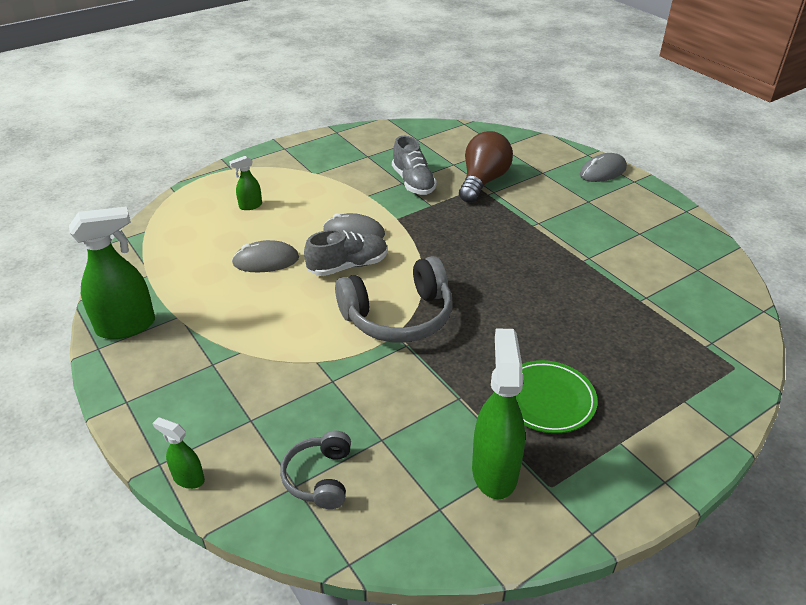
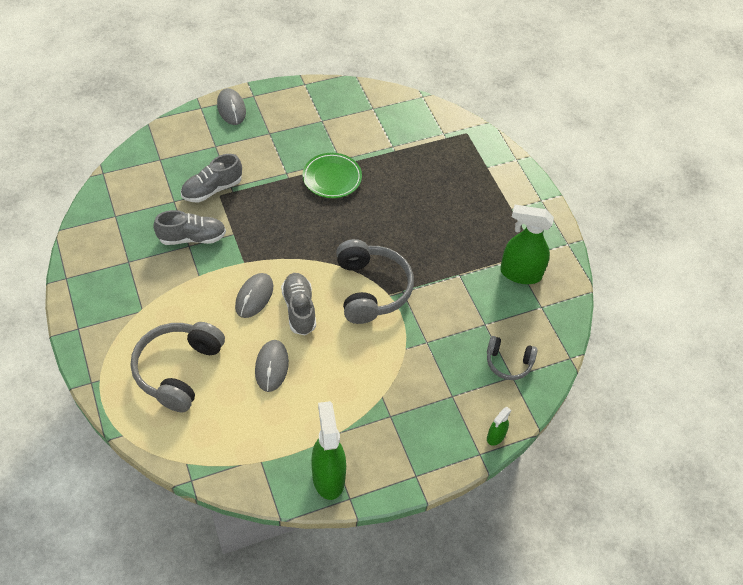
camera: 80 degrees left, 15 degrees up
green spray bottle [229,156,262,210] -> grey headphones [131,322,225,412]
brown light bulb [459,131,513,203] -> grey shoe [181,154,242,202]
green plate [516,360,598,433] -> green plate moved to [302,153,362,198]

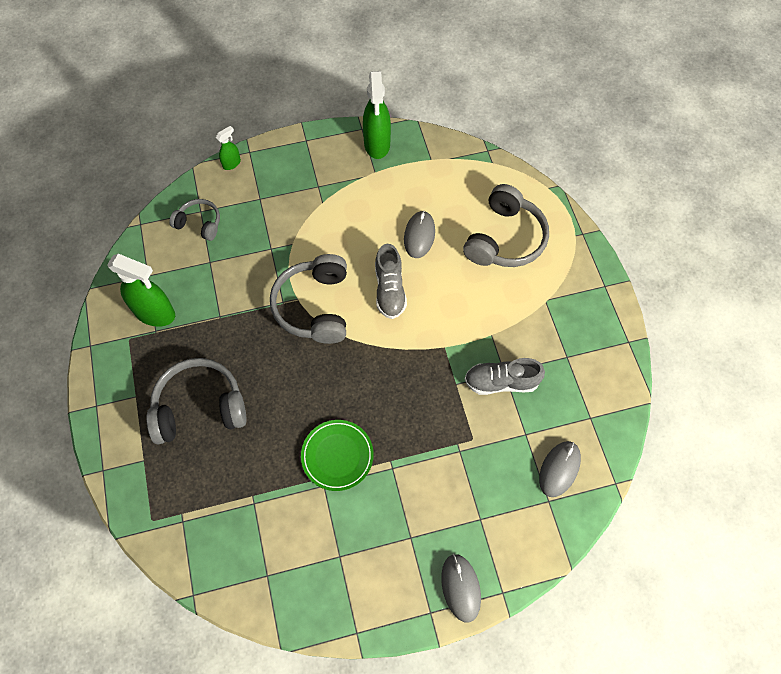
camera: 170 degrees left, 10 degrees up
grey shoe [181,154,242,202] -> none
grey mouse [235,273,273,318] -> grey mouse moved to [539,441,581,497]
none -> grey headphones [146,358,247,444]

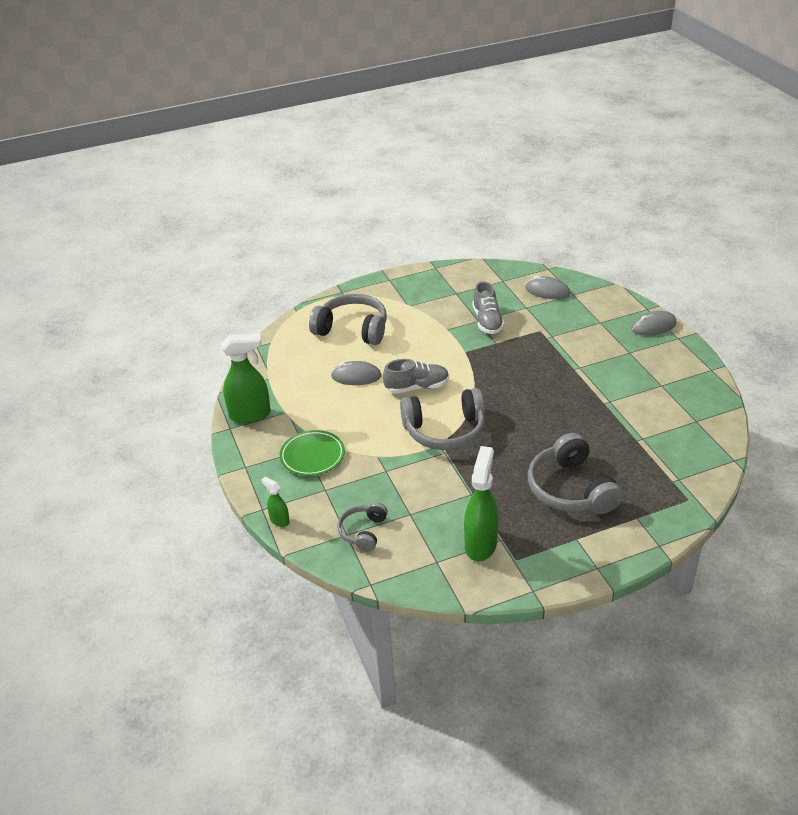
camera: 95 degrees left, 25 degrees down
green plate [301,420,374,491] -> green plate moved to [280,430,345,476]

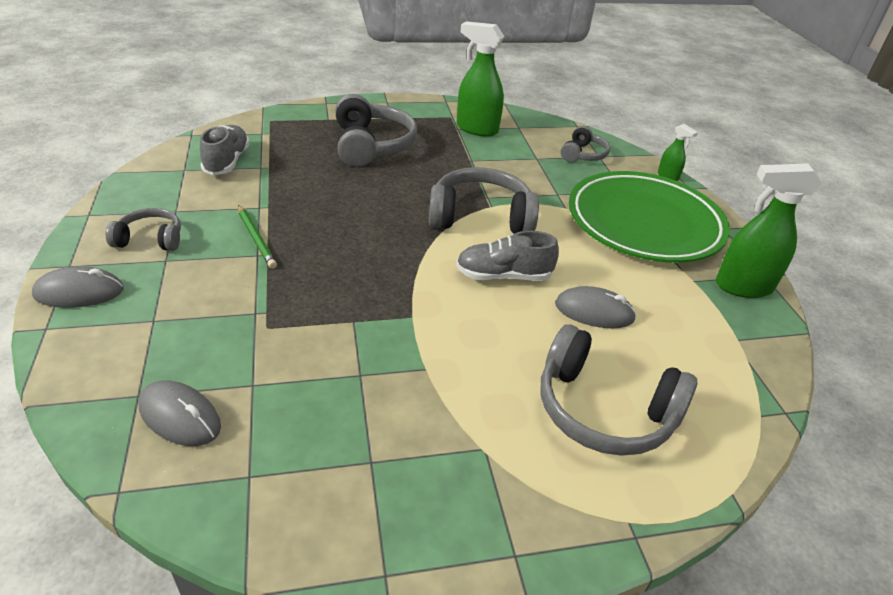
camera: 175 degrees left, 0 degrees up
green plate [280,430,345,476] -> green plate [569,171,730,263], size x2.00
green spray bottle [464,446,499,561] -> green spray bottle turned 90 degrees clockwise [457,21,504,137]
grey shoe [472,281,504,334] -> grey shoe moved to [200,125,250,175]
none -> grey headphones [105,208,181,251]
none -> green pencil [238,205,277,269]

